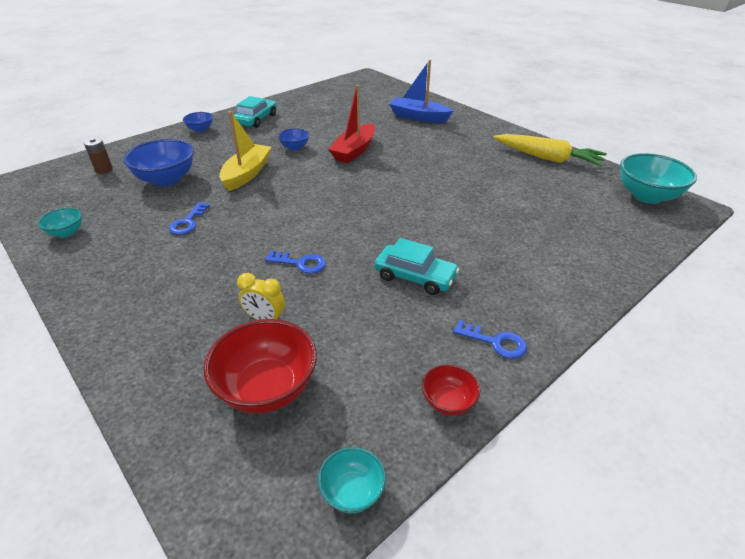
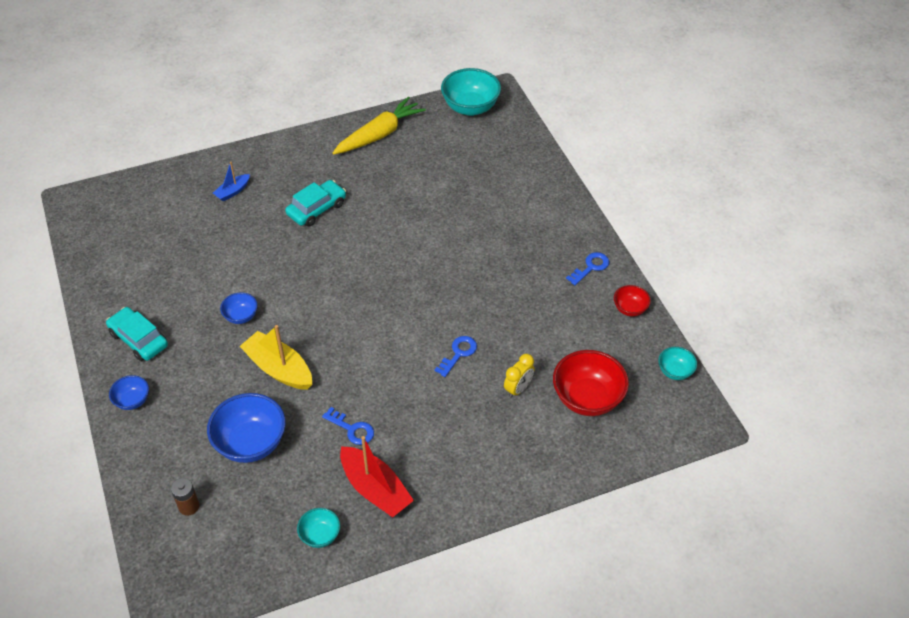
camera: 70 degrees left, 10 degrees up
red boat [328,85,375,163] -> red boat moved to [340,436,414,517]
turquoise car [375,238,460,295] -> turquoise car moved to [285,180,346,227]
blue boat [389,60,453,123] -> blue boat [213,162,250,202], size x0.55

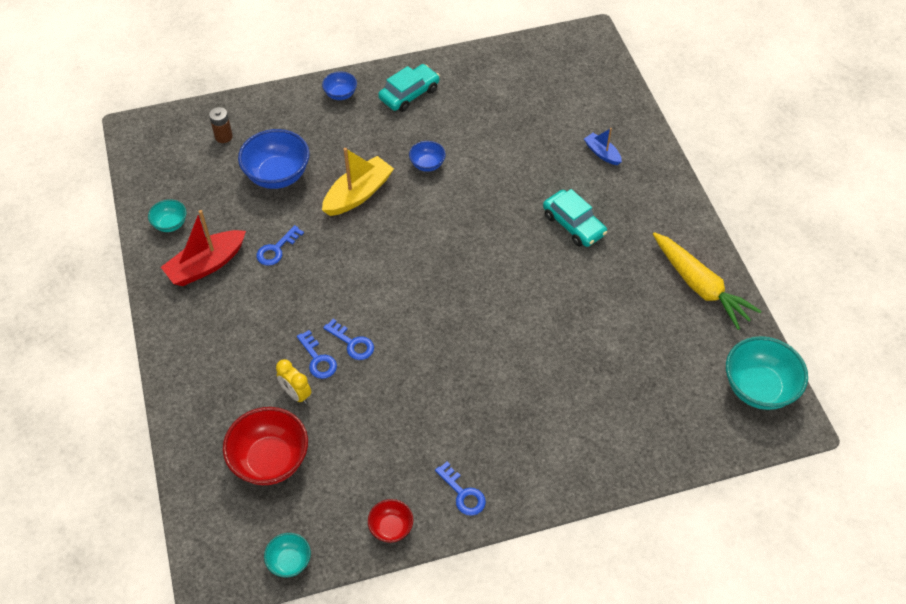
camera: 95 degrees right, 5 degrees up
none -> blue key [297,330,337,379]

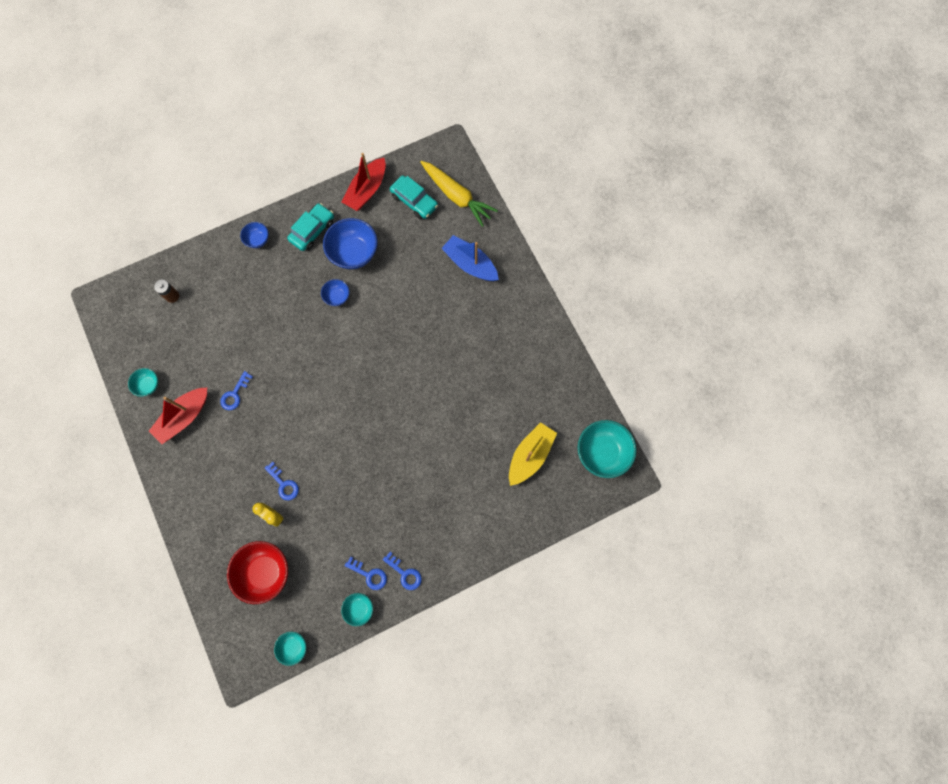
camera: 10 degrees left, 20 degrees up
blue bowl [238,129,310,189] -> blue bowl moved to [323,218,378,269]
yellow boat [322,148,394,216] -> yellow boat moved to [509,422,557,486]
blue key [323,319,374,360] -> blue key moved to [345,556,387,590]
red bowl [368,499,413,543] -> turquoise bowl [341,593,373,626]
turquoise car [543,189,607,247] -> turquoise car moved to [390,175,438,219]
blue boat [584,128,622,165] -> blue boat [441,235,499,281], size x1.81
yellow carrot [653,232,762,330] -> yellow carrot moved to [420,161,498,227]
none -> red boat [342,153,386,211]

